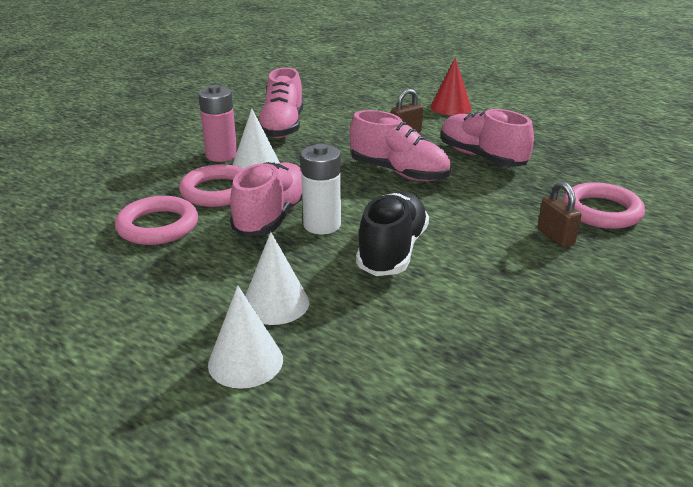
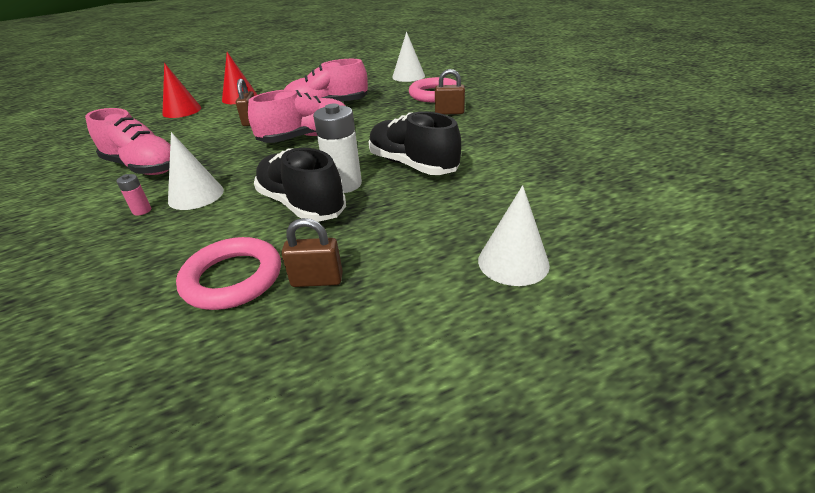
camera: 60 degrees left, 5 degrees up
pink ring [179,164,243,207] -> none
pink battery [198,85,237,162] -> pink battery [116,174,151,216], size x0.47
pink shoe [230,162,302,236] -> black shoe [254,148,346,222]
white cone [245,232,309,325] -> white cone moved to [392,32,425,82]
none -> red cone [162,63,201,118]
none -> brown padlock [281,218,343,287]

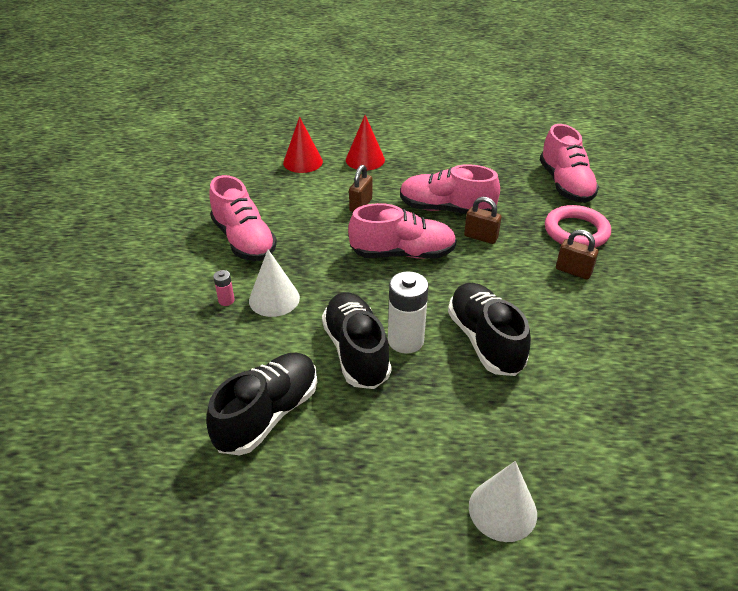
camera: 25 degrees right, 5 degrees up
pink ring [176,237,281,310] -> black shoe [206,353,317,455]
brown padlock [281,218,343,287] -> brown padlock moved to [464,197,502,244]
white cone [392,32,425,82] -> pink shoe [540,124,599,203]

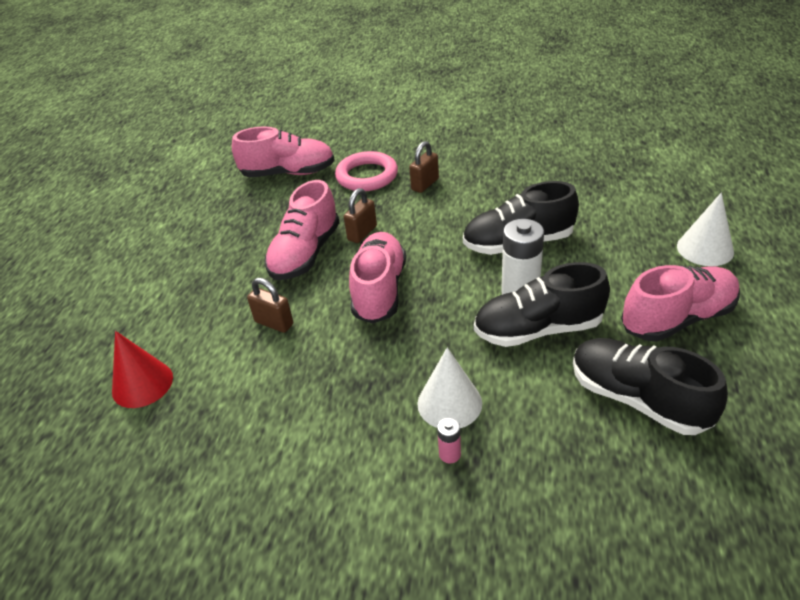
camera: 80 degrees left, 0 degrees up
pink shoe [209,175,277,261] -> pink shoe moved to [621,265,740,341]
red cone [346,115,385,170] -> none

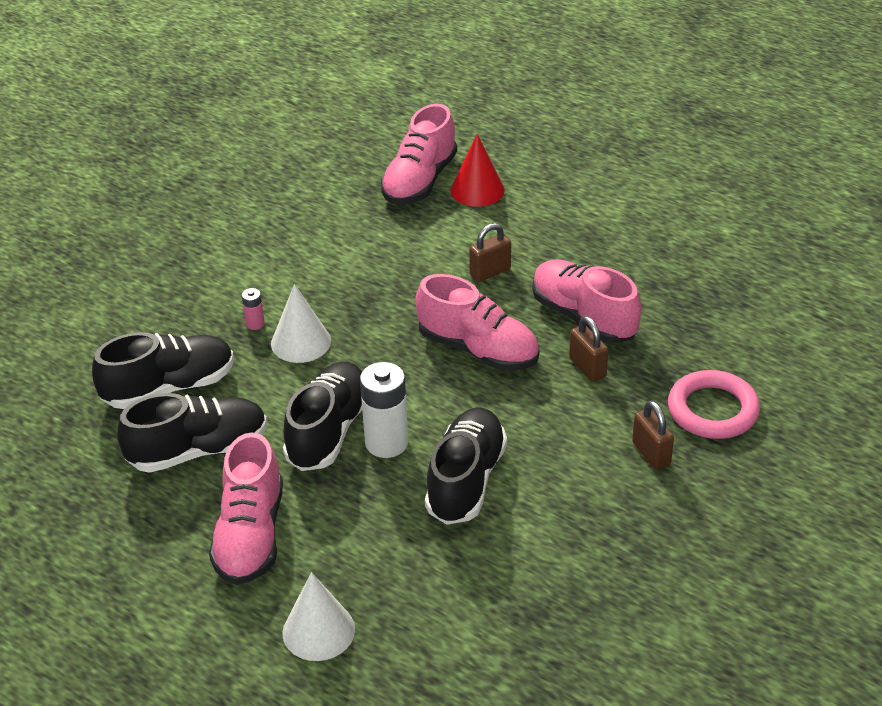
camera: 115 degrees right, 0 degrees up
pink shoe [232,126,335,177] -> pink shoe moved to [381,104,457,204]
none -> black shoe [92,332,234,409]

